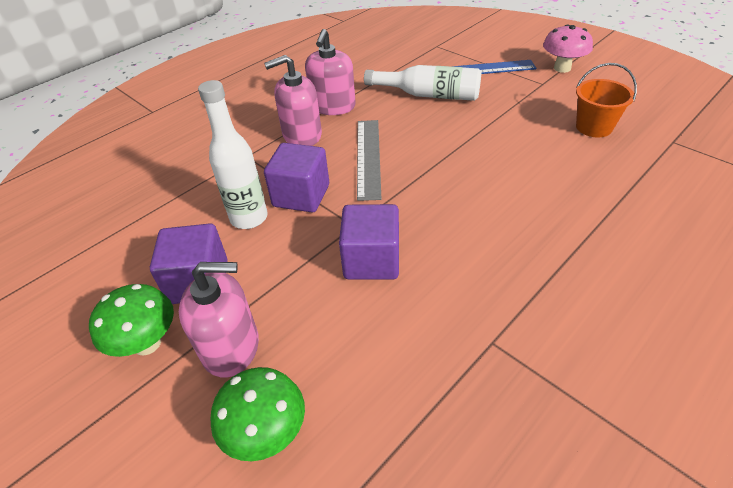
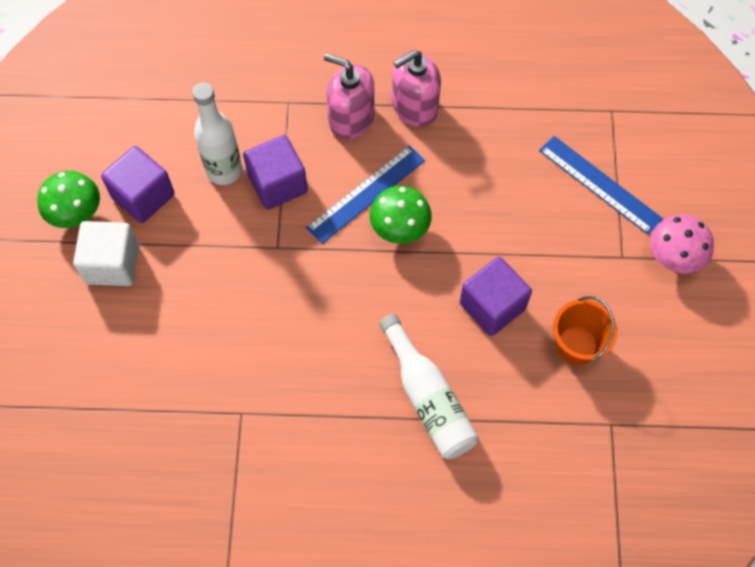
camera: 45 degrees right, 20 degrees up
pink soap dispenser [179,262,259,378] -> white cube [73,221,139,286]
green mushroom [210,367,305,461] -> green mushroom moved to [370,186,432,244]
purple cube [339,204,399,280] -> purple cube moved to [460,257,532,336]
grey ruler [357,120,381,201] -> blue ruler [306,145,425,244]
white bottle [364,65,481,101] -> white bottle moved to [379,314,479,459]

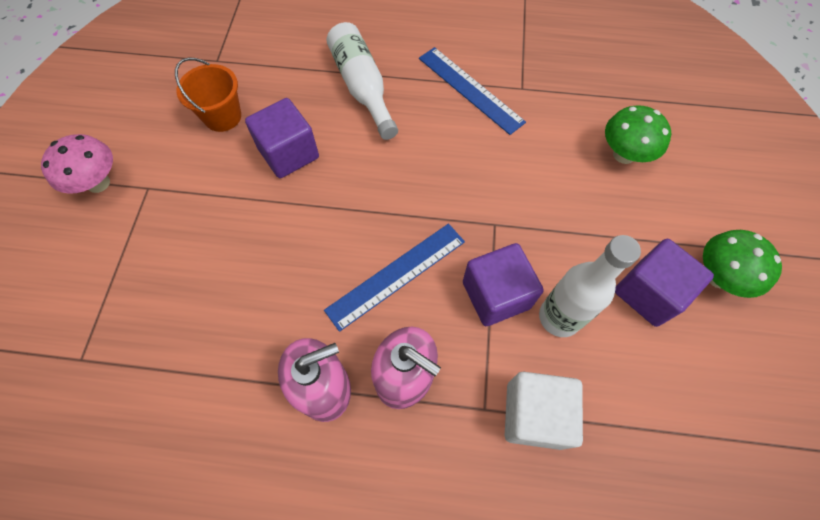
camera: 175 degrees left, 0 degrees up
white cube [73,221,139,286] -> white cube moved to [505,371,583,450]
green mushroom [370,186,432,244] -> green mushroom moved to [605,105,671,164]
blue ruler [539,136,663,235] -> blue ruler moved to [419,47,526,135]

